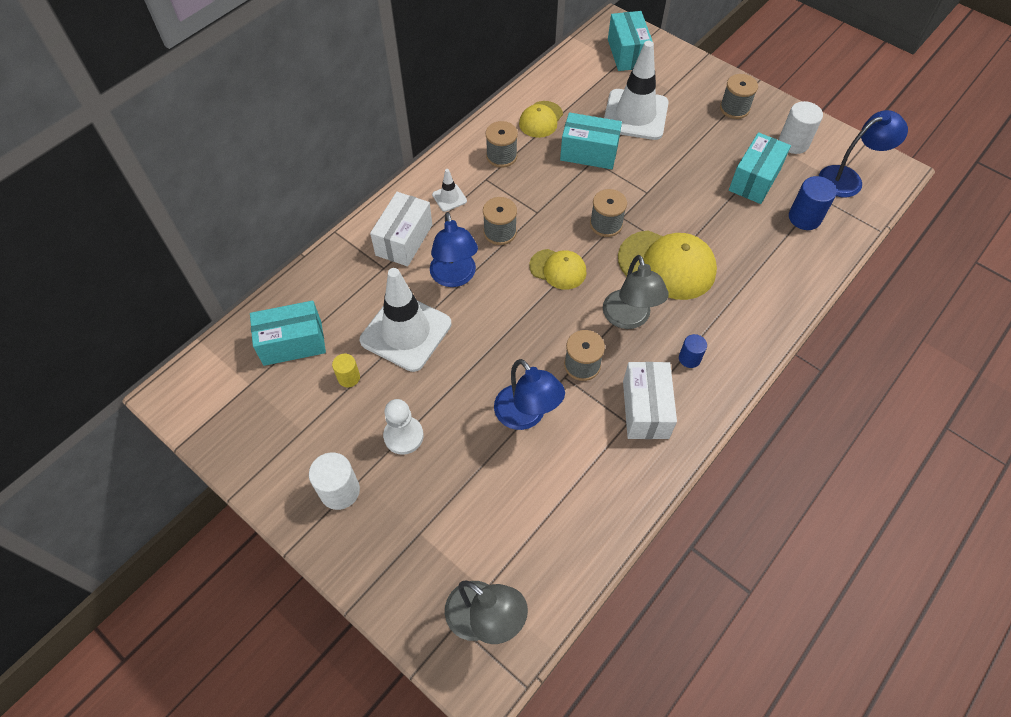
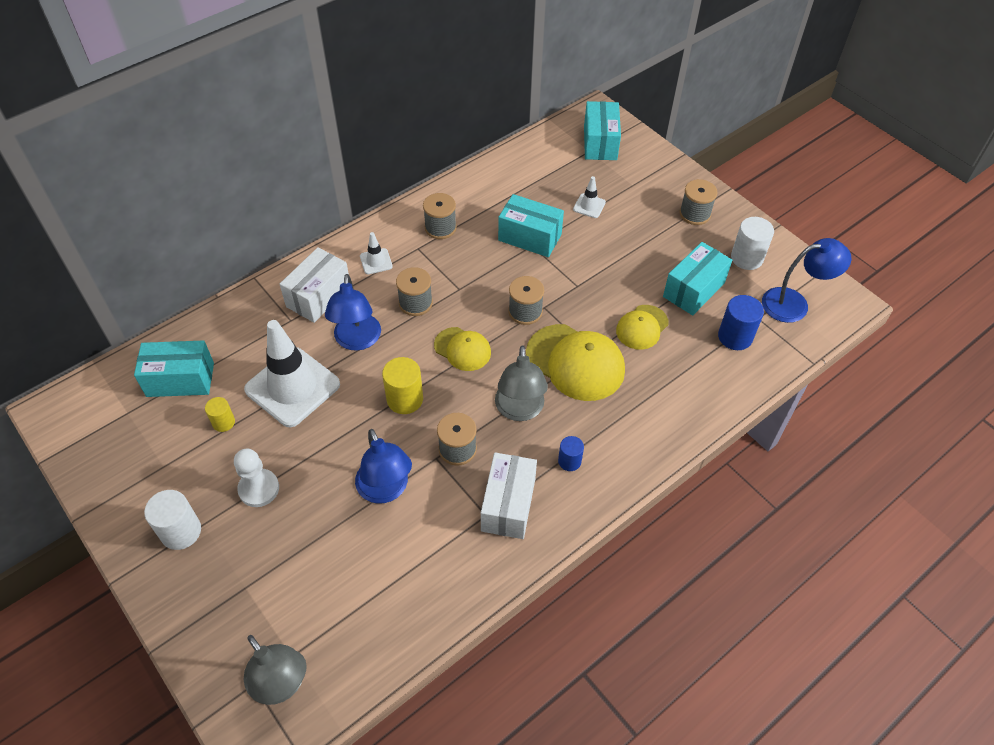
camera: 10 degrees right, 5 degrees down
yellow cap [519,101,563,138] -> yellow cap moved to [616,305,669,350]
white traffic cone [604,41,669,140] -> white traffic cone [573,176,606,218], size x0.43
none -> yellow cylinder [382,357,423,414]

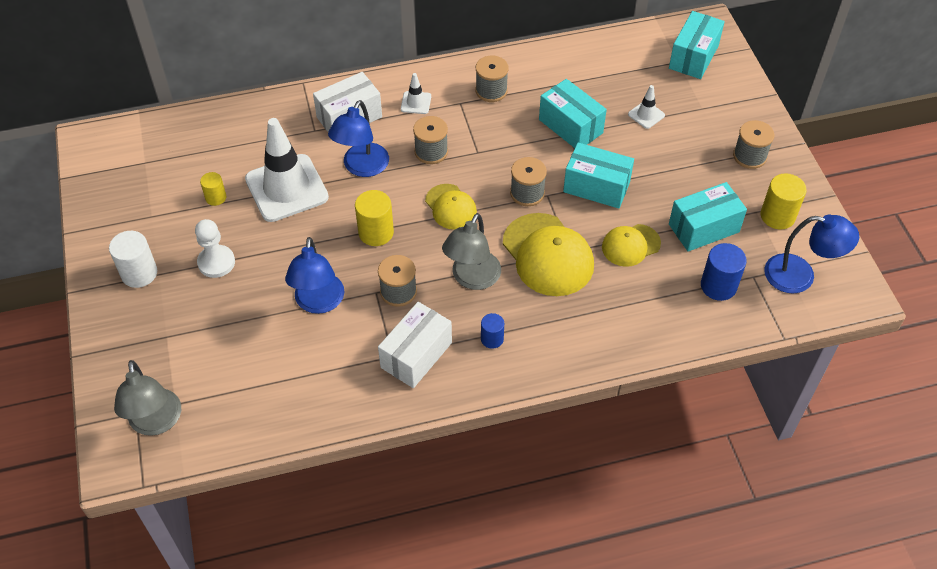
camera: 25 degrees right, 0 degrees up
turquoise box [134,340,214,397] -> turquoise box moved to [563,142,634,209]
white cylinder [731,217,774,270] -> yellow cylinder [761,173,807,230]

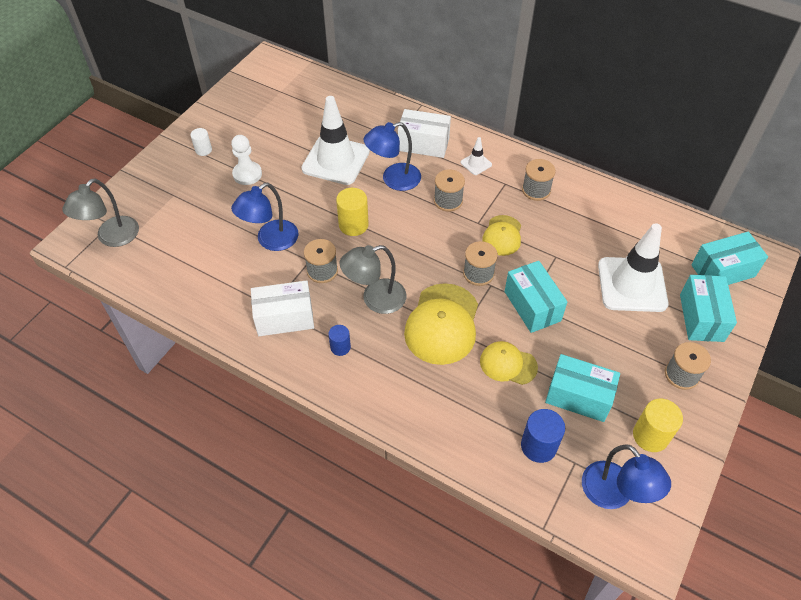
camera: 45 degrees right, 0 degrees up
white cylinder [109,231,157,288] -> white cylinder [190,128,212,156], size x0.61
yellow cylinder [200,172,226,206] -> none
yellow cap [425,184,477,230] -> yellow cap moved to [482,215,521,256]
turquoise box [539,79,607,148] -> turquoise box moved to [680,275,737,342]
white traffic cone [628,85,665,129] -> white traffic cone [598,223,668,312], size x2.30

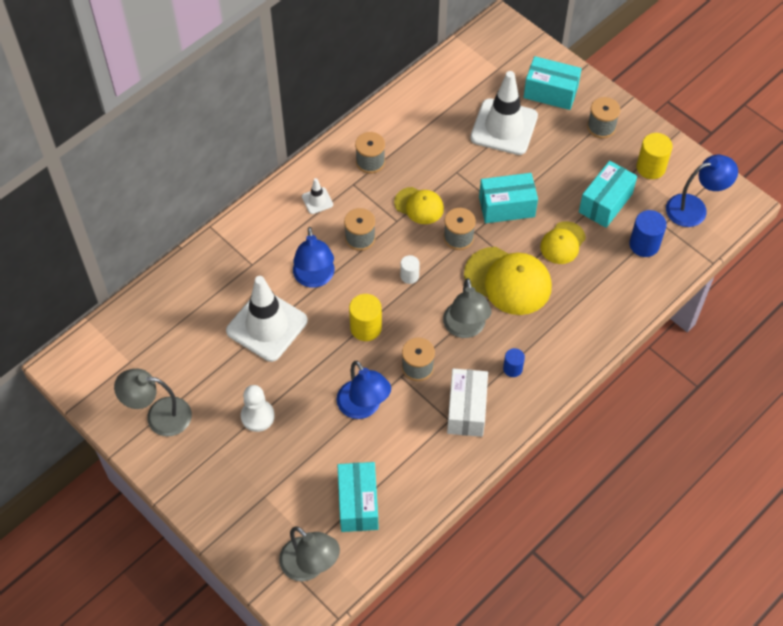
camera: 75 degrees left, 5 degrees up
white cylinder [190,128,212,156] -> white cylinder moved to [400,255,420,284]
white box [398,109,451,158] -> none
turquoise box [692,232,768,285] -> turquoise box moved to [337,462,378,532]
none -> grey lamp [114,369,192,436]

